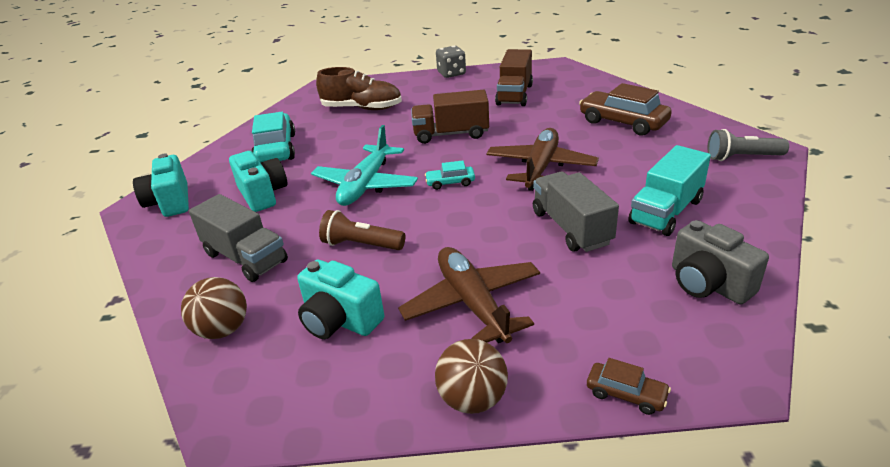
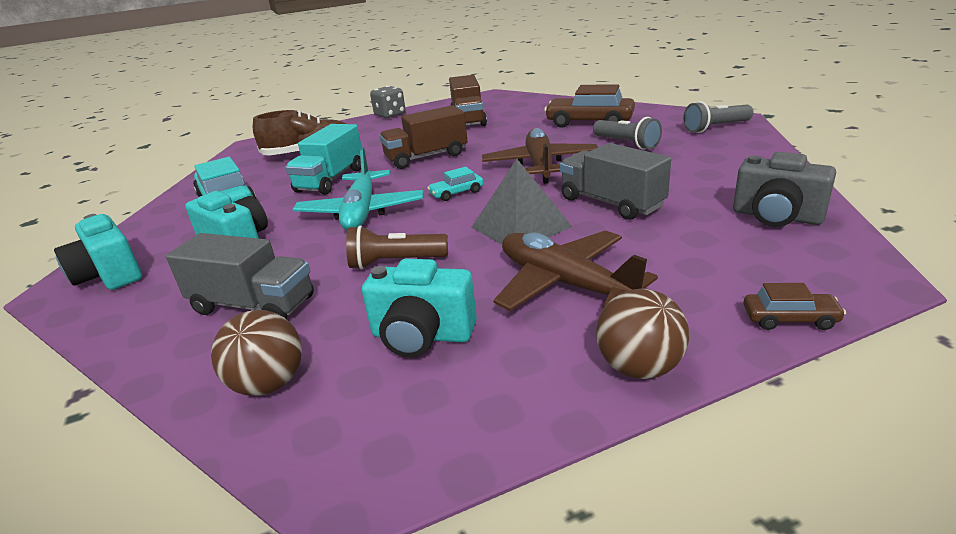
camera: 20 degrees left, 5 degrees down
turquoise truck [628,145,711,236] -> turquoise truck moved to [285,124,362,195]
none -> grey pyramid [471,159,572,245]
none -> grey flashlight [593,117,662,150]

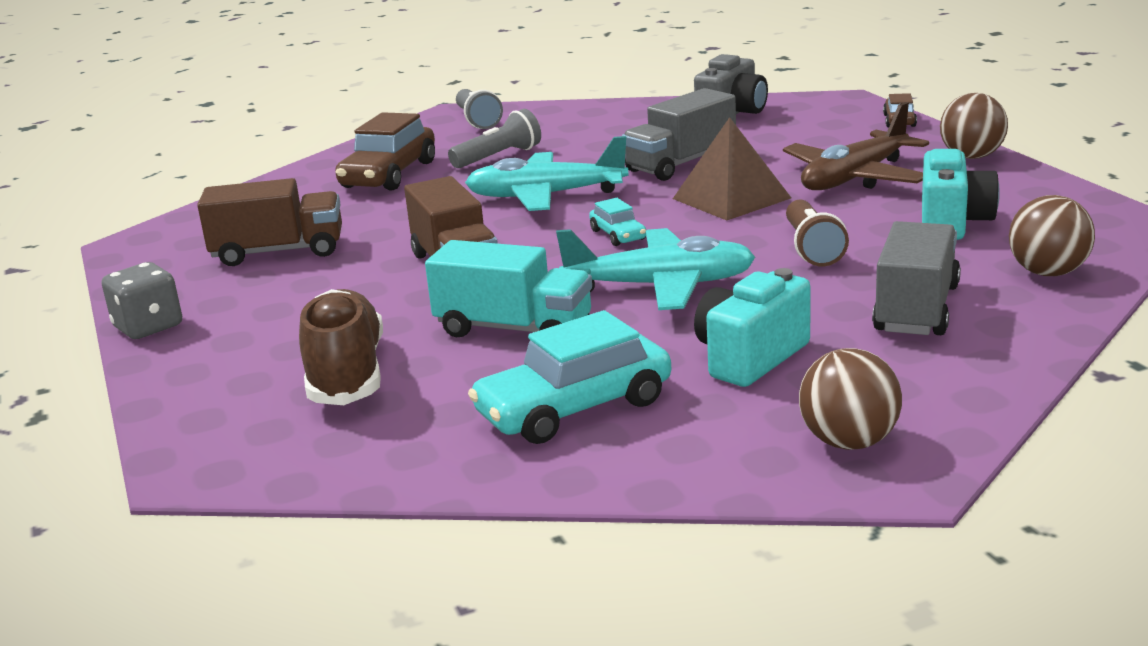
camera: 90 degrees left, 5 degrees down
turquoise camera [54,214,142,290] -> brown ball [799,348,902,450]
grey pyramid [471,159,572,245] -> brown pyramid [673,117,791,220]
brown plane [482,128,598,184] -> turquoise plane [465,136,629,211]

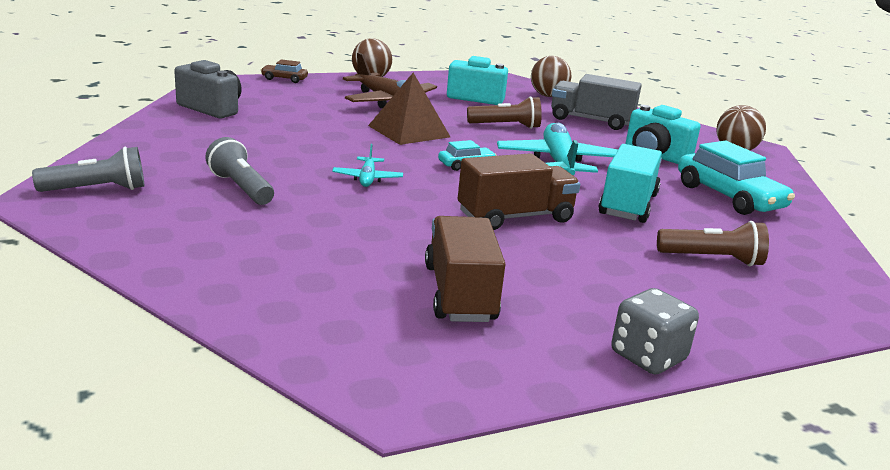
camera: 95 degrees left, 0 degrees up
brown shoe [299,289,383,405] -> brown flashlight [657,221,769,266]
brown car [335,112,435,190] -> none
turquoise plane [465,136,629,211] -> turquoise plane [332,144,403,187], size x0.50
grey truck [622,88,736,181] -> none

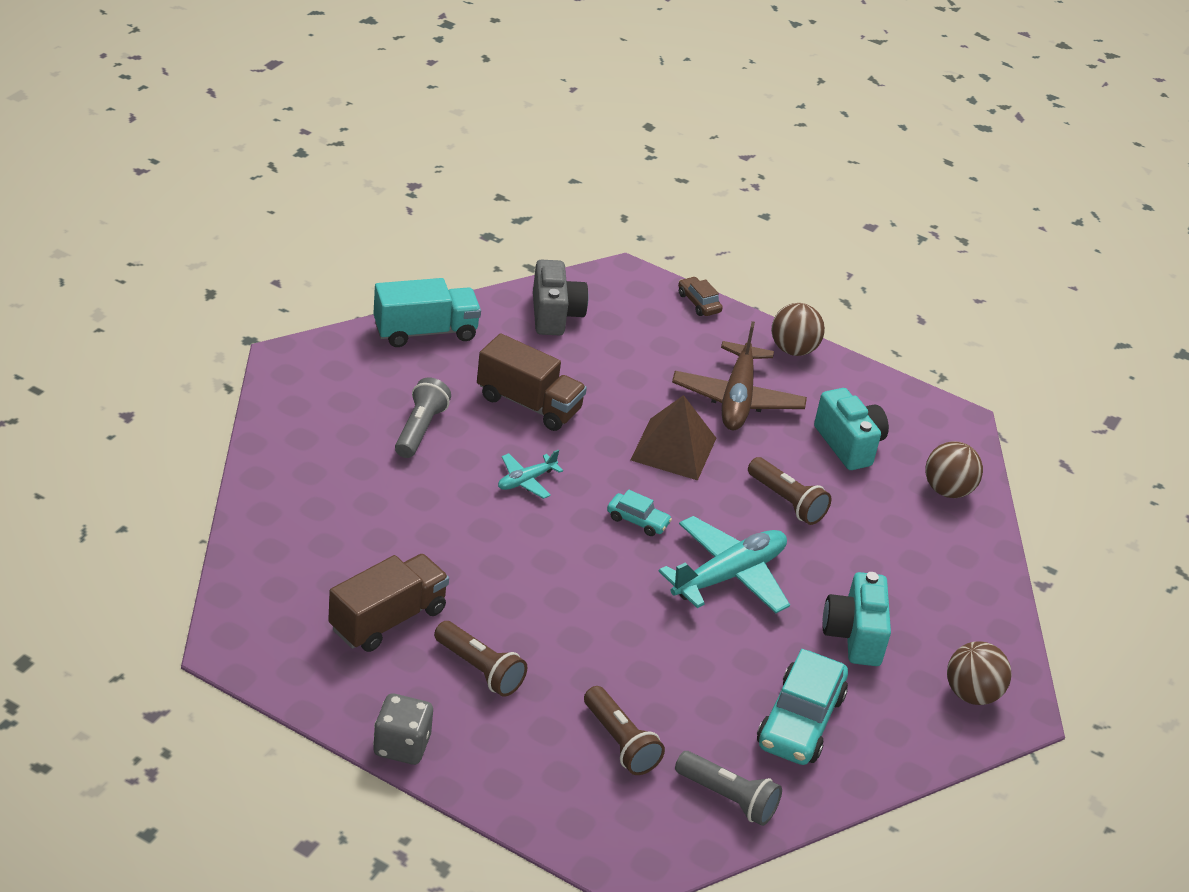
camera: 50 degrees right, 15 degrees up
grey flashlight [32,147,144,192] -> grey flashlight moved to [675,751,782,826]
brown truck [458,153,580,230] -> brown truck moved to [477,333,587,431]
grey truck [551,74,642,130] -> none
turquoise truck [599,144,662,223] -> turquoise truck moved to [373,278,481,347]
none -> brown flashlight [434,621,527,697]

